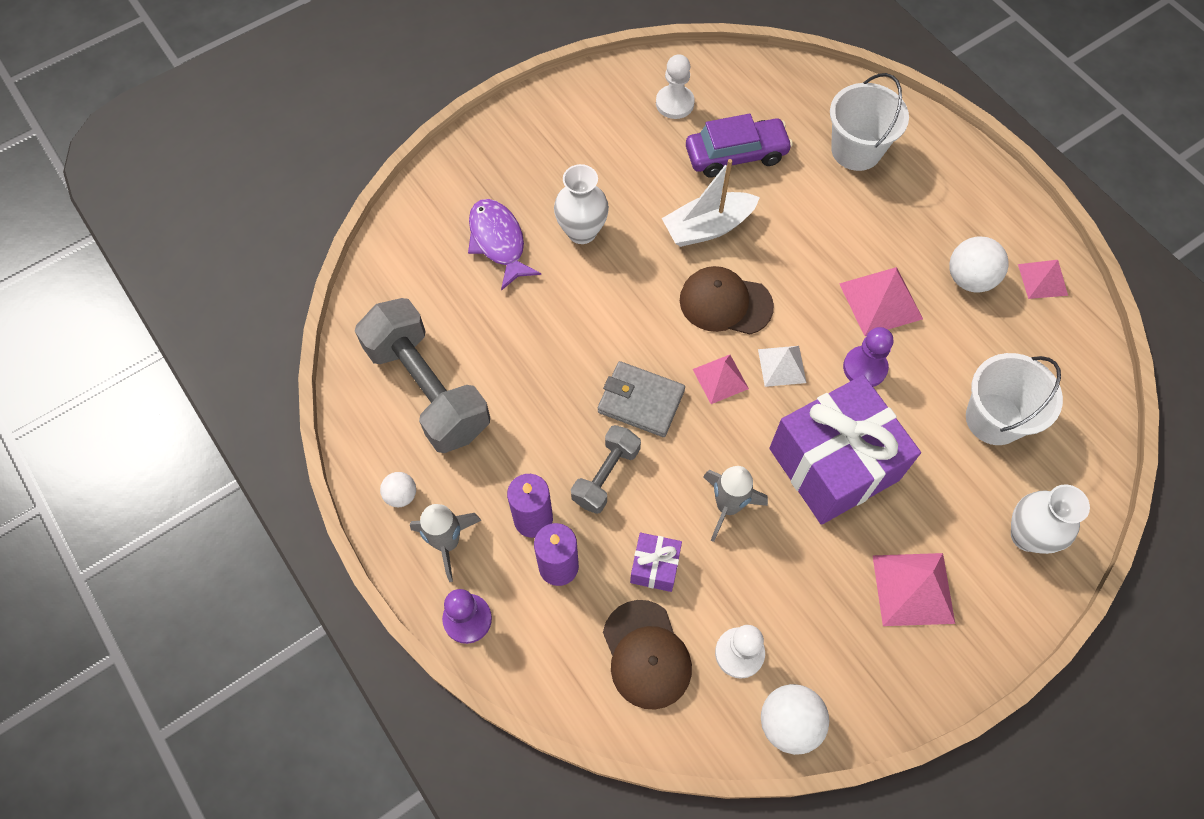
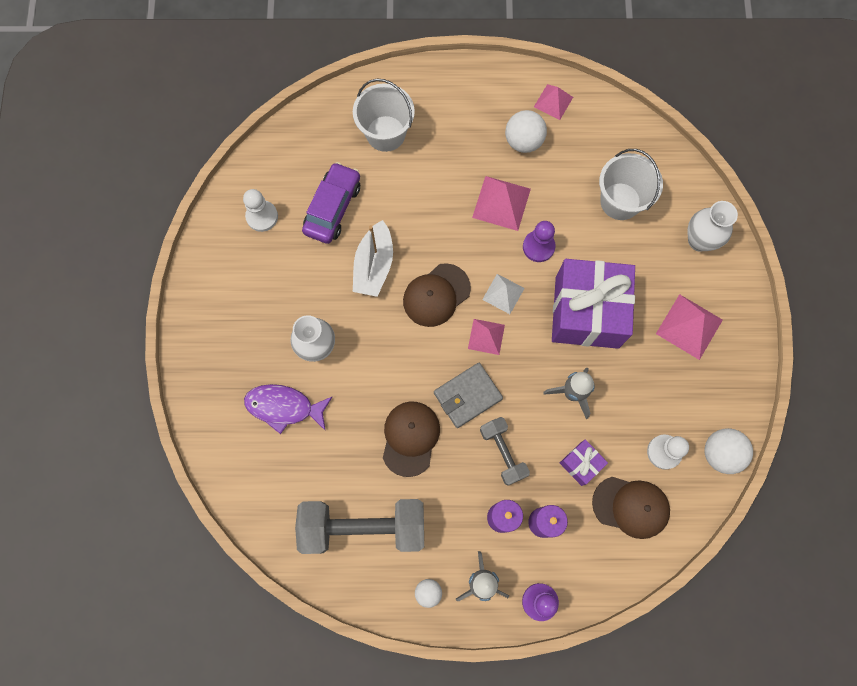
camera: 55 degrees left, 10 degrees up
none -> brown cap [383,401,440,477]

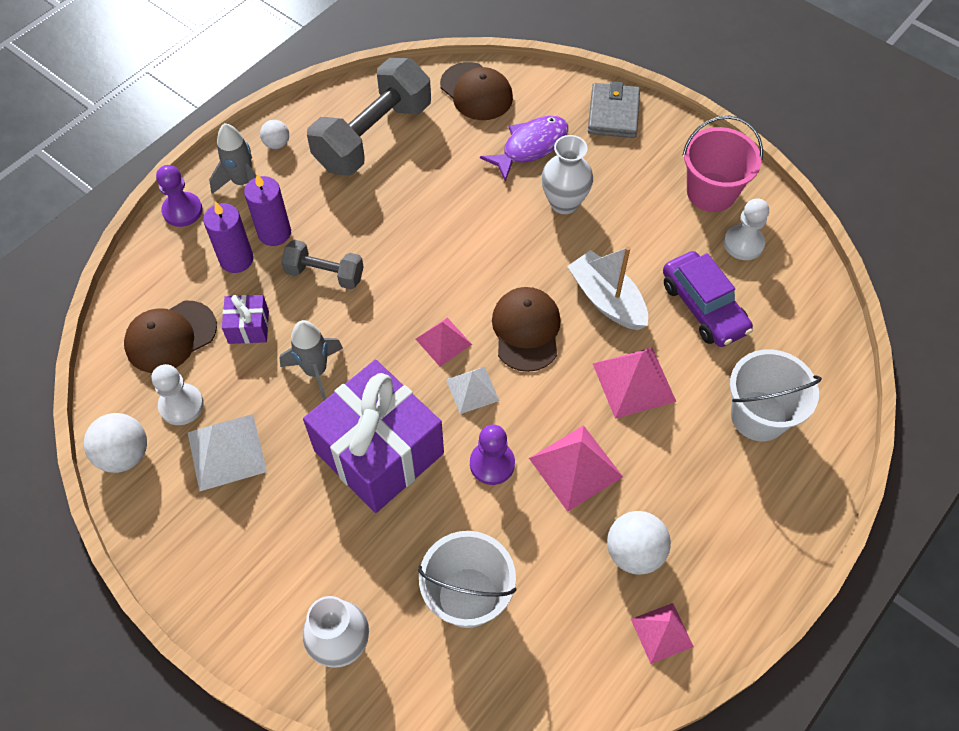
camera: 130 degrees right, 15 degrees down
brown cap [383,401,440,477] -> brown cap moved to [440,62,513,120]
grey wallet [434,363,503,428] -> grey wallet moved to [588,81,640,138]
pink pyramid [656,294,723,360] -> pink pyramid moved to [593,348,676,419]
none -> white pyramid [188,414,267,492]
none -> pink bucket [682,116,763,212]

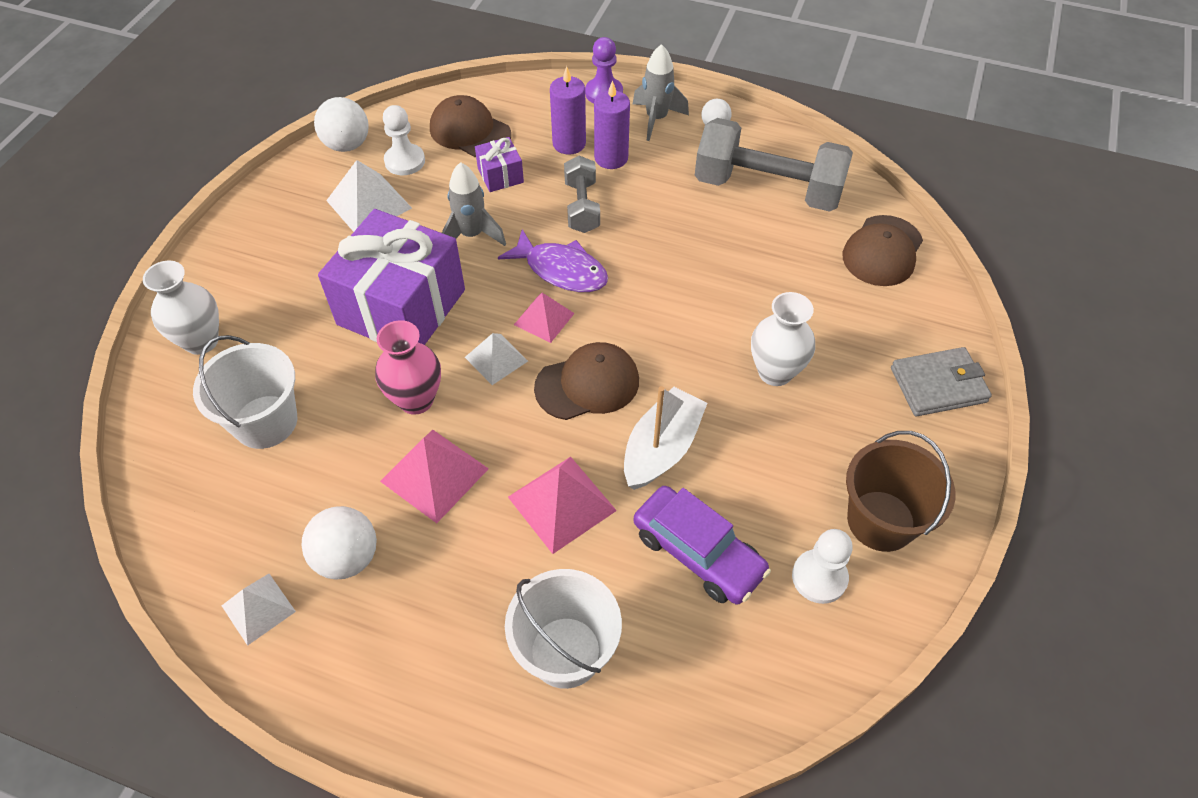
camera: 70 degrees right, 5 degrees down
purple pawn [470,425,515,485] -> pink vase [375,320,441,415]
purple fish [480,116,568,182] -> purple fish moved to [498,229,608,292]
pink pyramid [631,603,694,664] -> white pyramid [222,574,296,646]
purple car [663,251,753,347] -> purple car turned 90 degrees counterclockwise [634,486,771,605]
pink bucket [682,116,763,212] -> brown bucket [846,431,955,552]

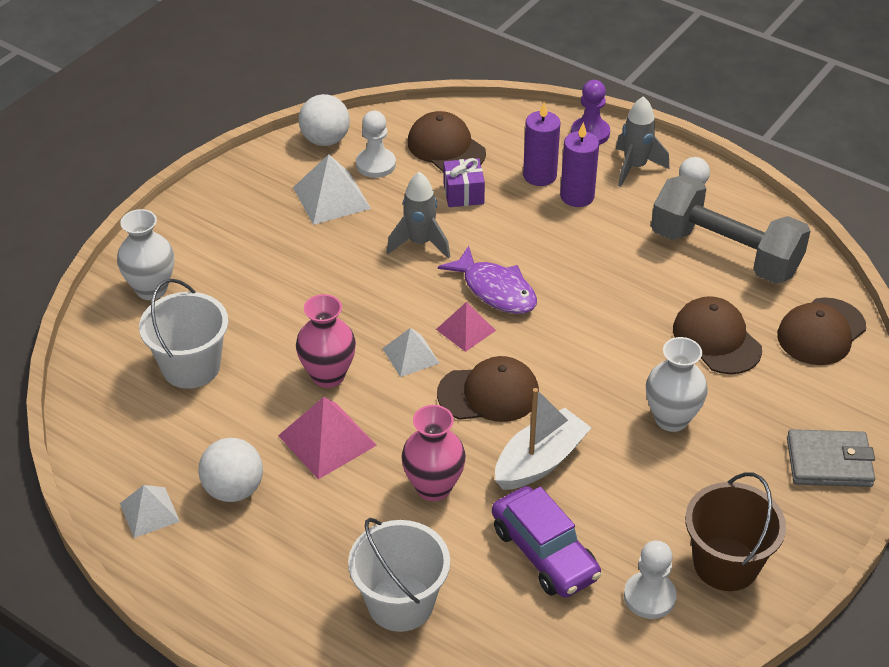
camera: 15 degrees right, 10 degrees down
purple gift [318,209,465,345] -> none
pink pyramid [508,457,617,554] -> pink vase [401,405,466,501]
grey dumbbell [564,156,600,233] -> none
none -> brown cap [673,296,762,374]

